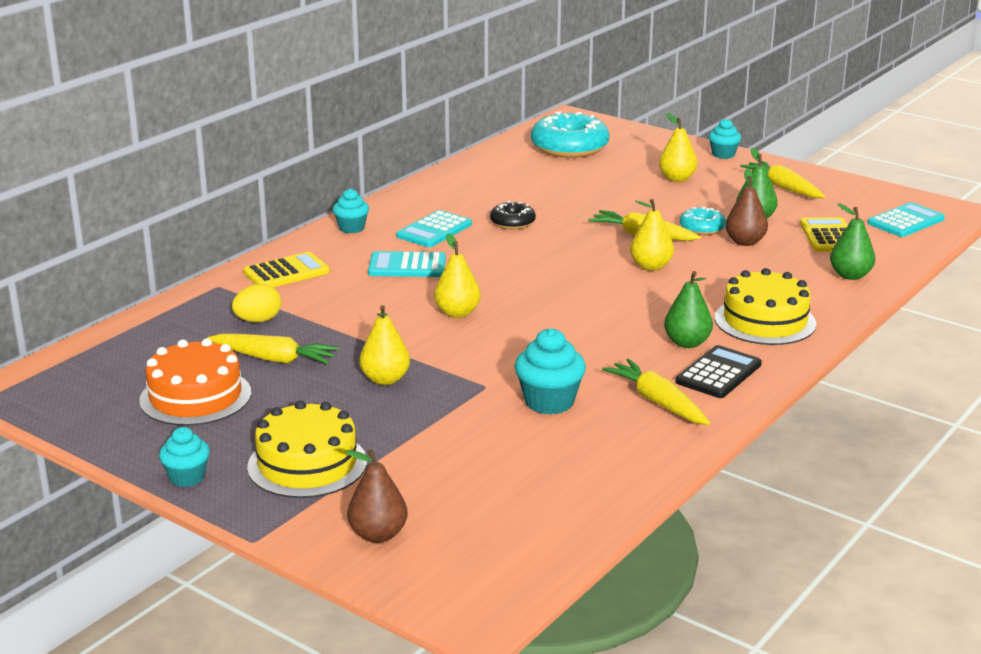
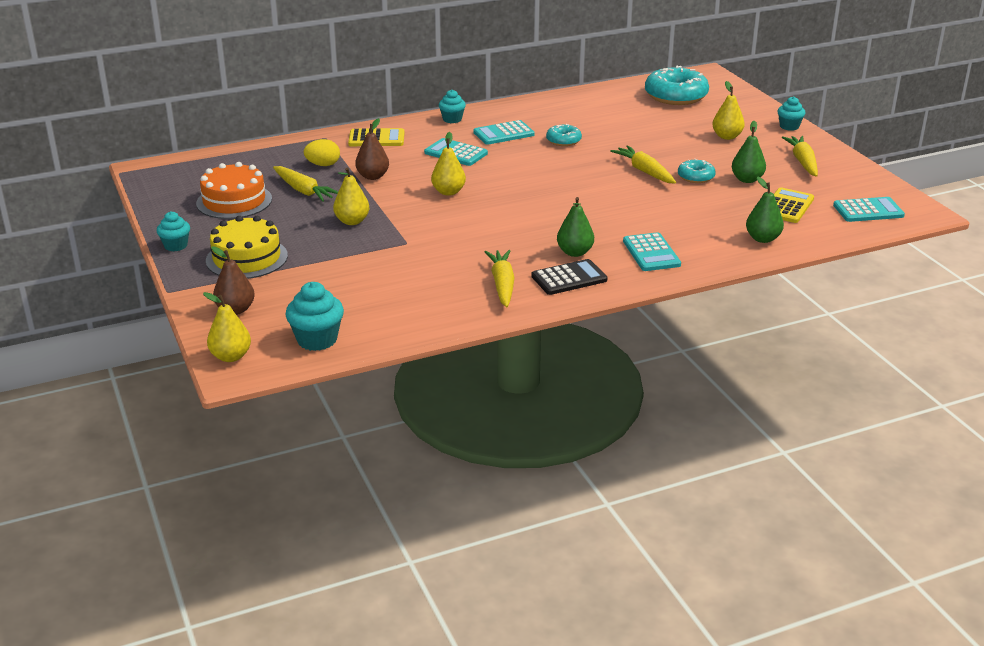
camera: 30 degrees right, 5 degrees up
black donut [490,201,536,229] -> turquoise donut [546,124,582,146]
turquoise cupcake [514,328,586,415] -> turquoise cupcake moved to [285,282,344,351]
yellow pear [630,199,674,271] -> yellow pear moved to [203,292,251,362]
yellow cake [715,268,816,345] -> turquoise calculator [623,232,681,271]
brown pear [725,168,768,246] -> brown pear moved to [355,118,389,180]

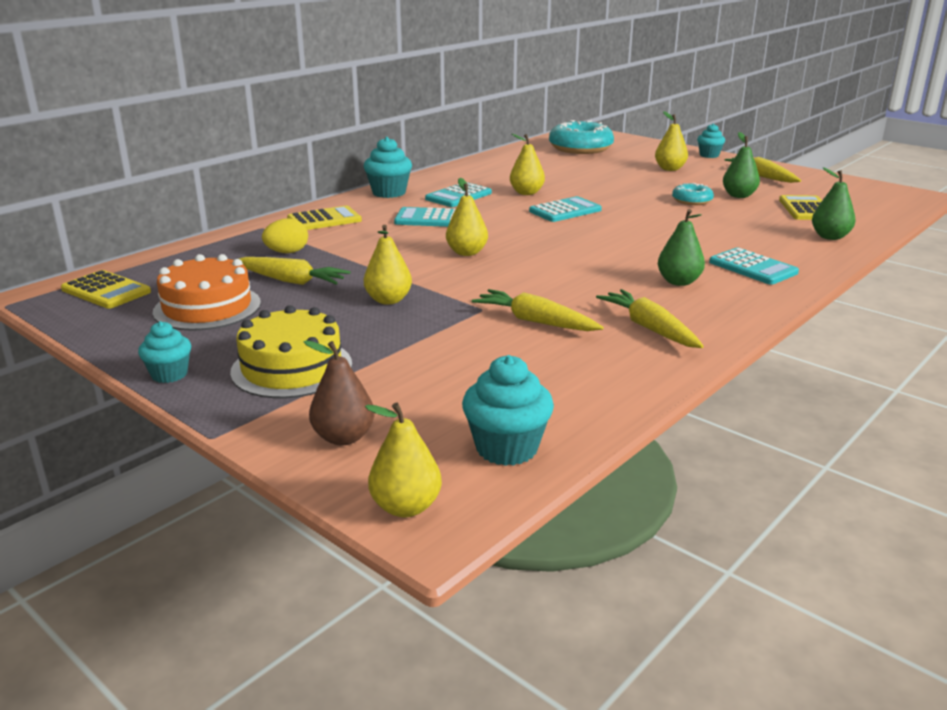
camera: 25 degrees left, 5 degrees down
brown pear [355,118,389,180] -> none
turquoise cupcake [439,90,466,123] -> turquoise cupcake [364,137,412,198], size x1.54
black calculator [531,259,608,295] -> none
turquoise donut [546,124,582,146] -> yellow pear [510,134,545,195]
yellow carrot [610,145,676,183] -> yellow carrot moved to [472,289,604,331]
turquoise calculator [833,197,905,222] -> turquoise calculator moved to [529,196,602,222]
none -> yellow calculator [61,270,151,309]

